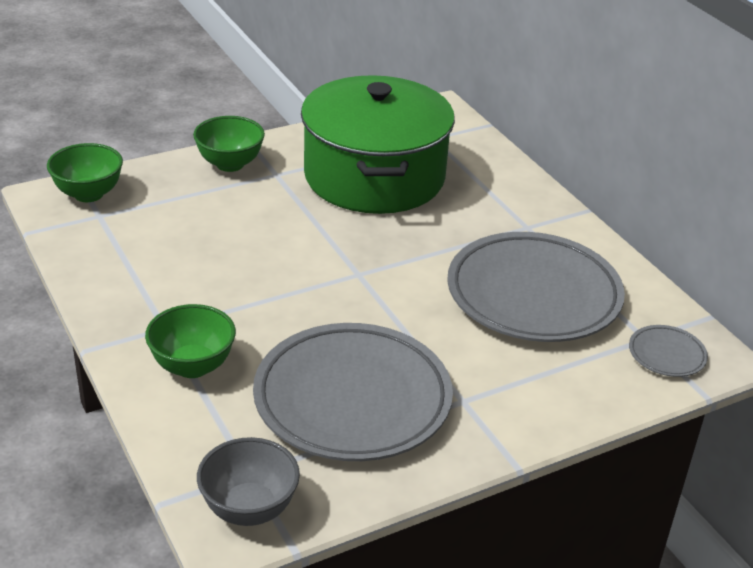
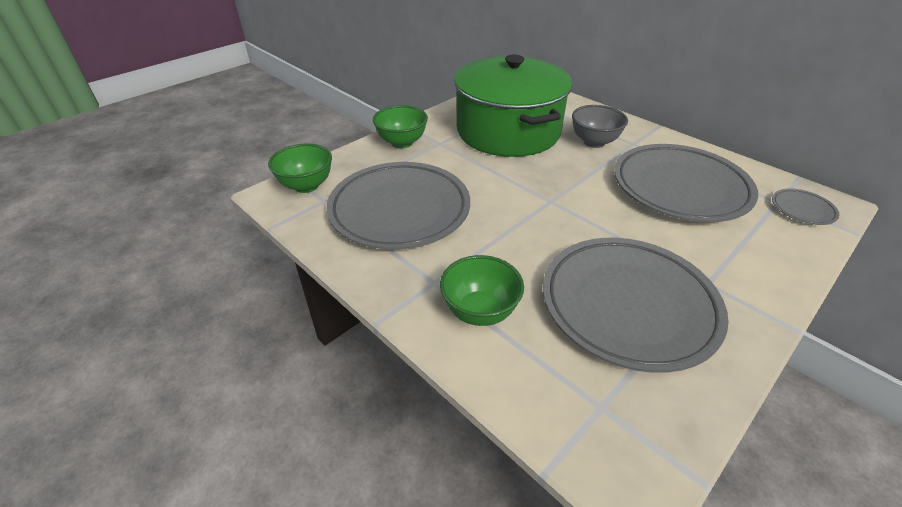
camera: 15 degrees left, 5 degrees up
grey bowl [197,437,300,526] -> grey bowl moved to [572,105,628,148]
none -> grey plate [326,162,470,250]

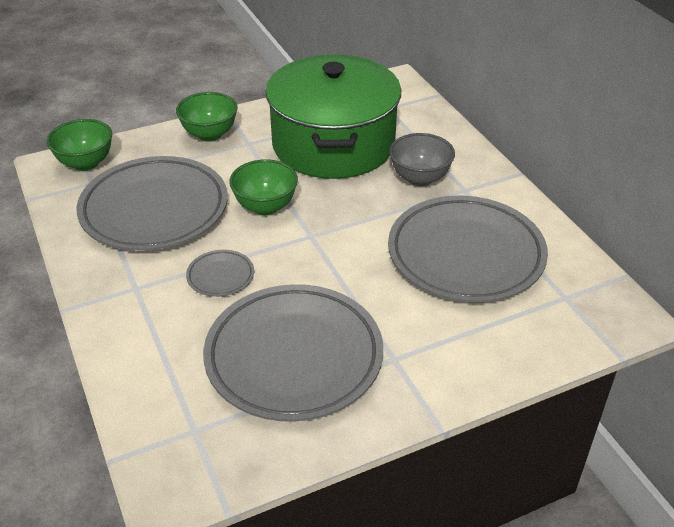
camera: 20 degrees right, 0 degrees up
green bowl [440,255,524,326] -> green bowl moved to [229,159,298,215]
grey plate [772,189,839,225] -> grey plate moved to [186,250,254,297]

